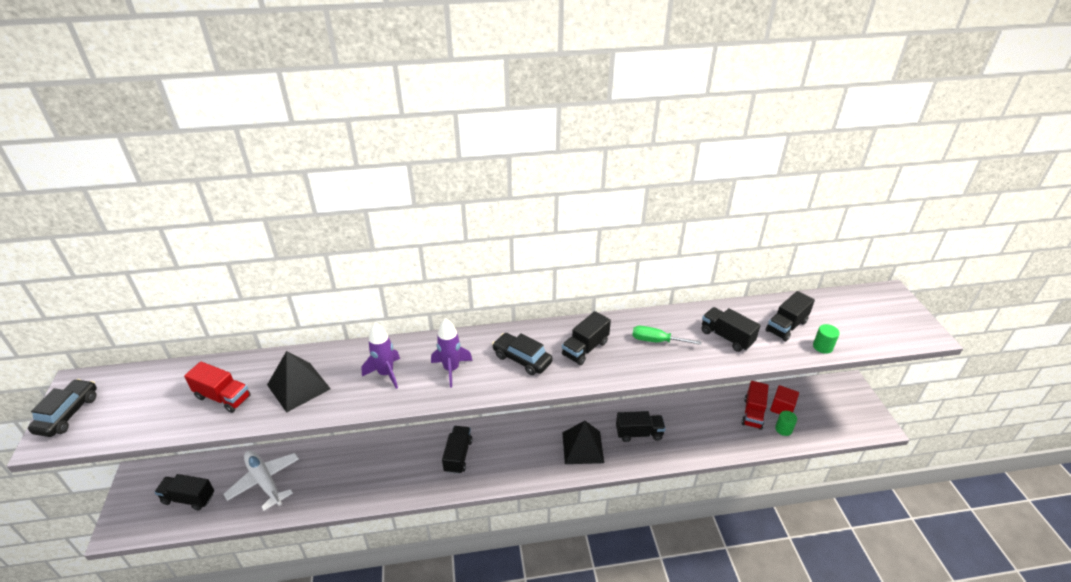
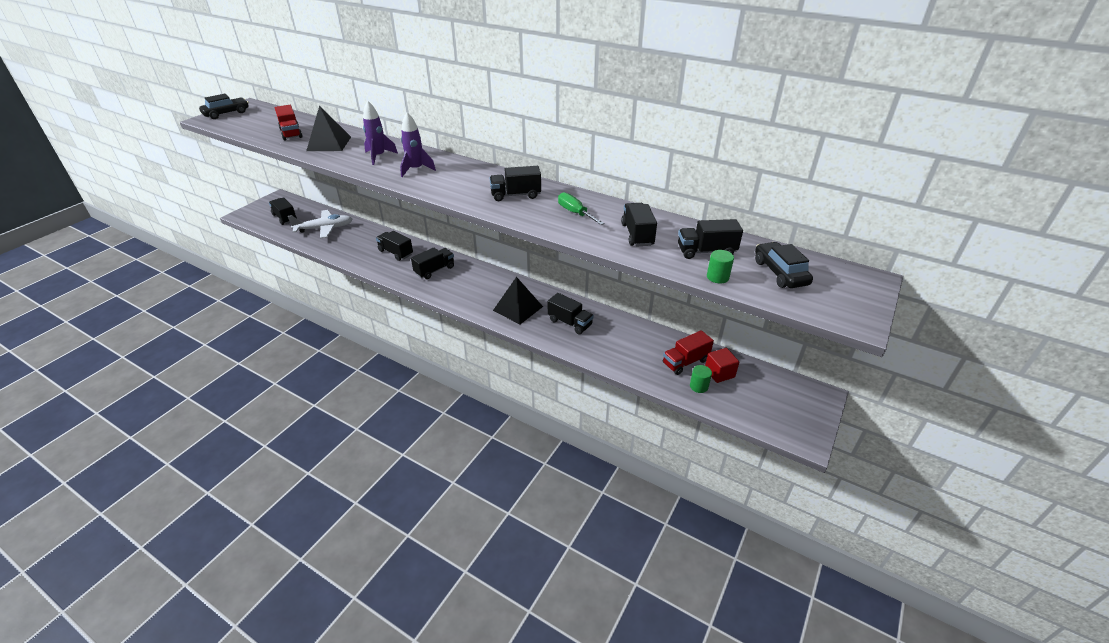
camera: 40 degrees right, 0 degrees up
white plane [224,450,299,511] -> white plane turned 75 degrees clockwise [288,210,353,238]
black car [492,333,553,375] -> black car moved to [755,242,813,288]
none -> black truck [376,231,413,261]

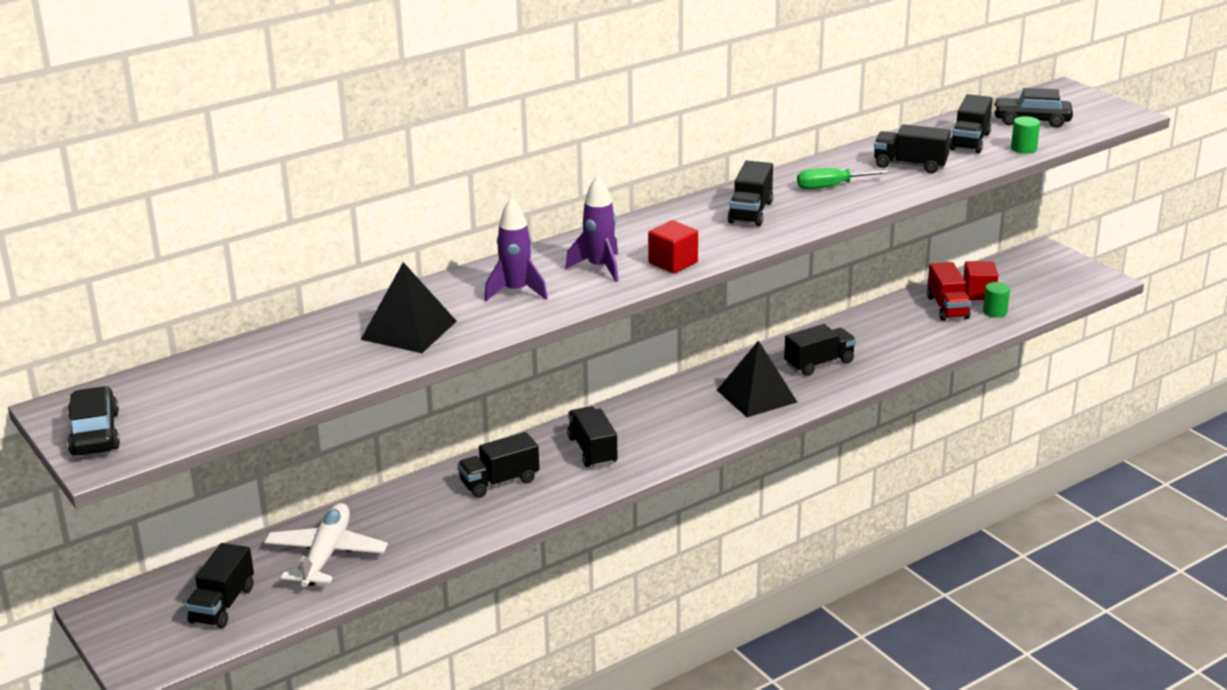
camera: 65 degrees left, 10 degrees down
black truck [269,197,297,225] -> black truck turned 60 degrees counterclockwise [185,543,254,628]
red truck [275,105,303,141] -> none
none -> red cube [648,220,698,273]

